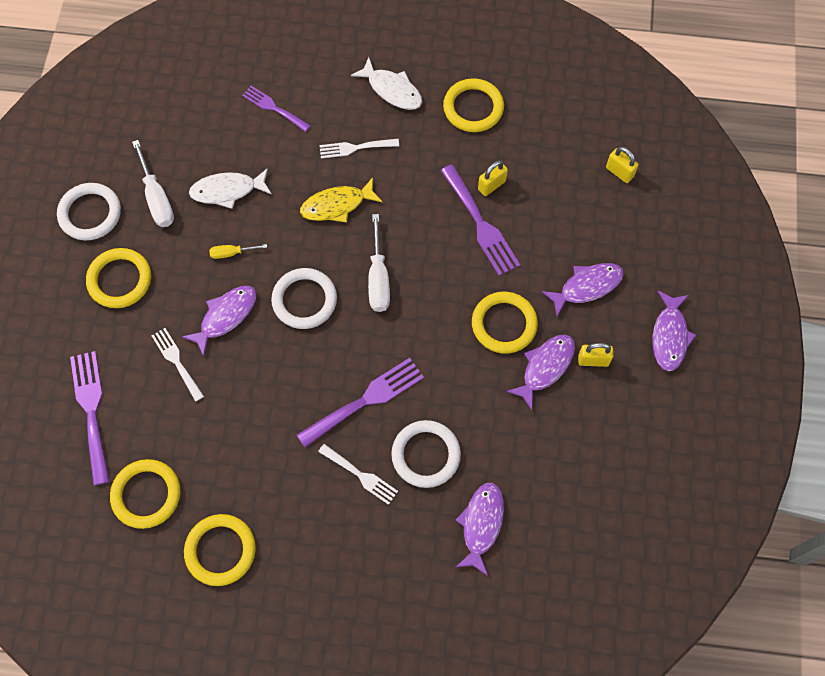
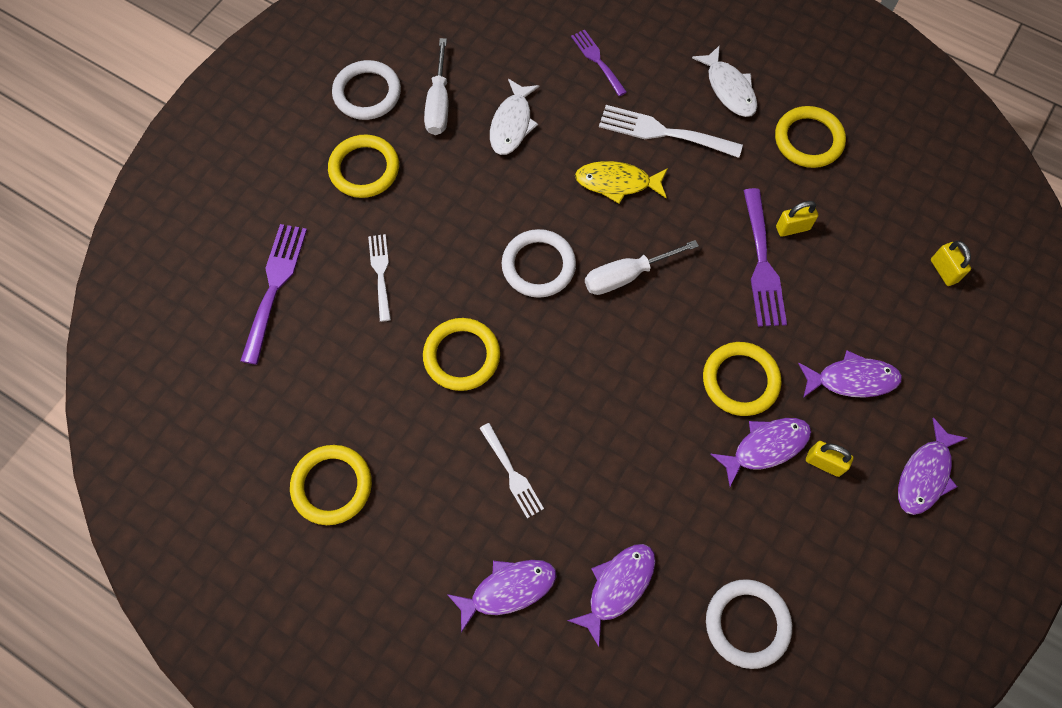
camera: 25 degrees right, 0 degrees up
yellow ring [110,459,180,529] -> yellow ring moved to [423,318,500,391]
purple fish [182,286,256,357] -> purple fish moved to [447,560,557,633]
white fish [189,168,272,209] -> white fish turned 90 degrees counterclockwise [490,79,539,155]
yellow screwdriver [209,244,267,259] -> none
purple fork [297,358,424,447] -> none
white fork [319,139,399,159] -> white fork [599,105,743,158], size x1.59
white screwdriver [368,214,390,312] -> white screwdriver turned 45 degrees clockwise [585,240,699,295]
white ring [391,420,461,488] -> white ring moved to [706,579,792,669]

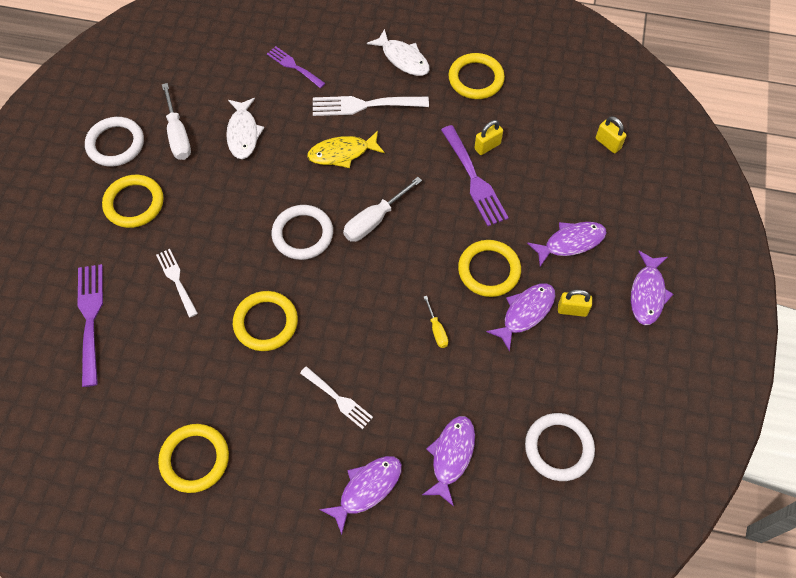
camera: 20 degrees left, 5 degrees down
none -> yellow screwdriver [424,296,448,348]

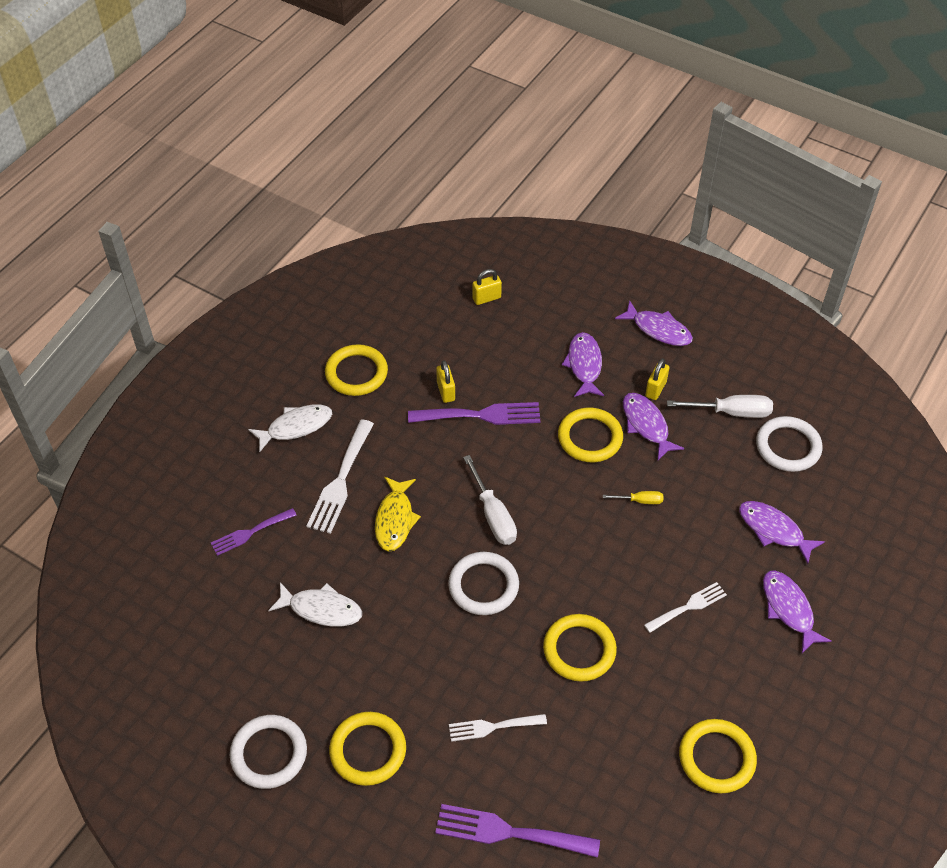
camera: 70 degrees left, 10 degrees down
white screwdriver [162,83,191,160] -> white screwdriver moved to [667,395,773,418]

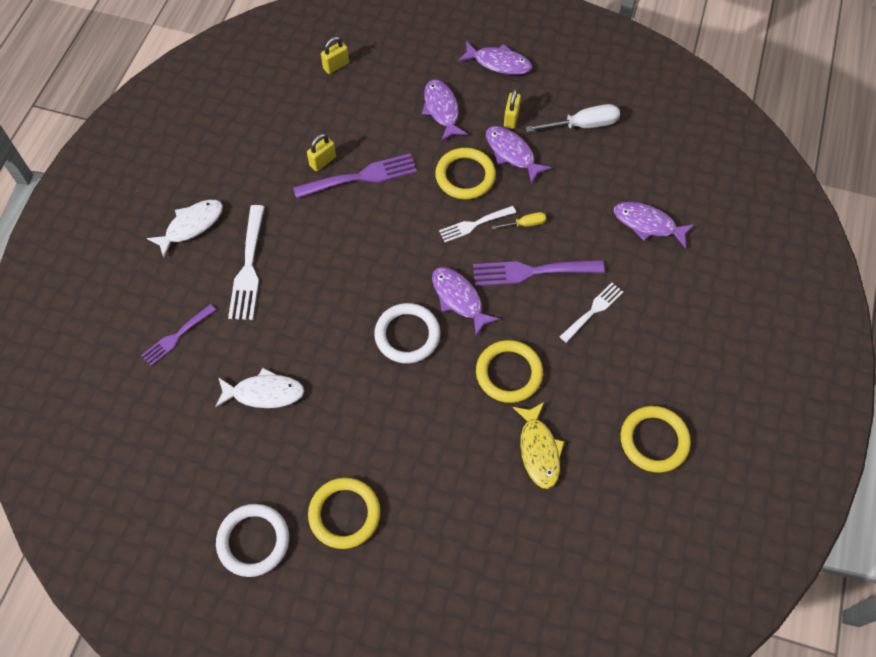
camera: 15 degrees left, 10 degrees up
yellow ring [325,344,388,396] -> none
yellow fish [375,477,421,552] -> yellow fish moved to [513,402,565,489]
purple fork [435,804,600,858] -> purple fork moved to [473,260,605,286]
yellow padlock [436,360,455,403] -> yellow padlock turned 75 degrees clockwise [307,134,336,172]
white fork [449,714,547,742] -> white fork moved to [439,206,516,243]
white screwdriver [463,455,517,545] -> none
white ring [756,416,822,472] -> none
purple fish [763,570,832,653] -> purple fish moved to [432,267,500,336]

